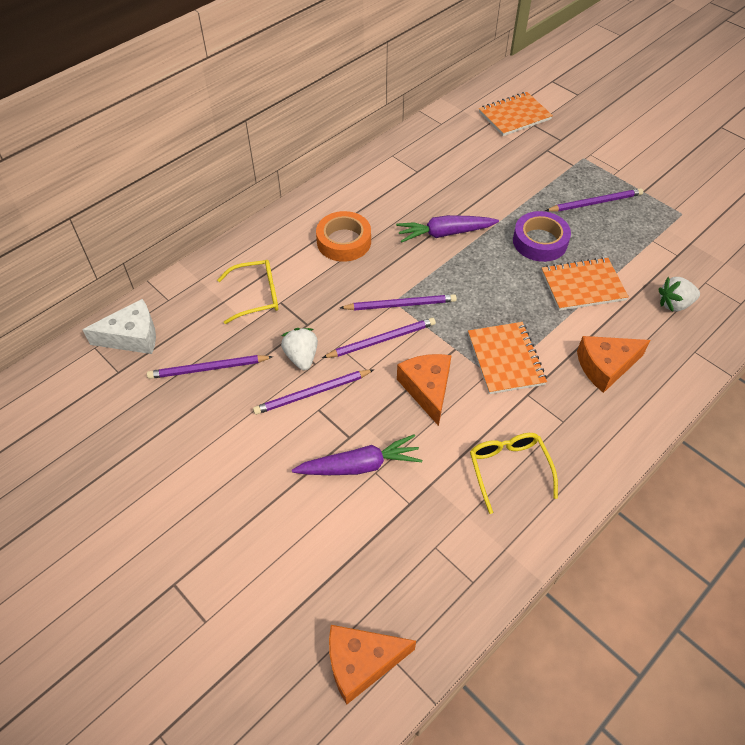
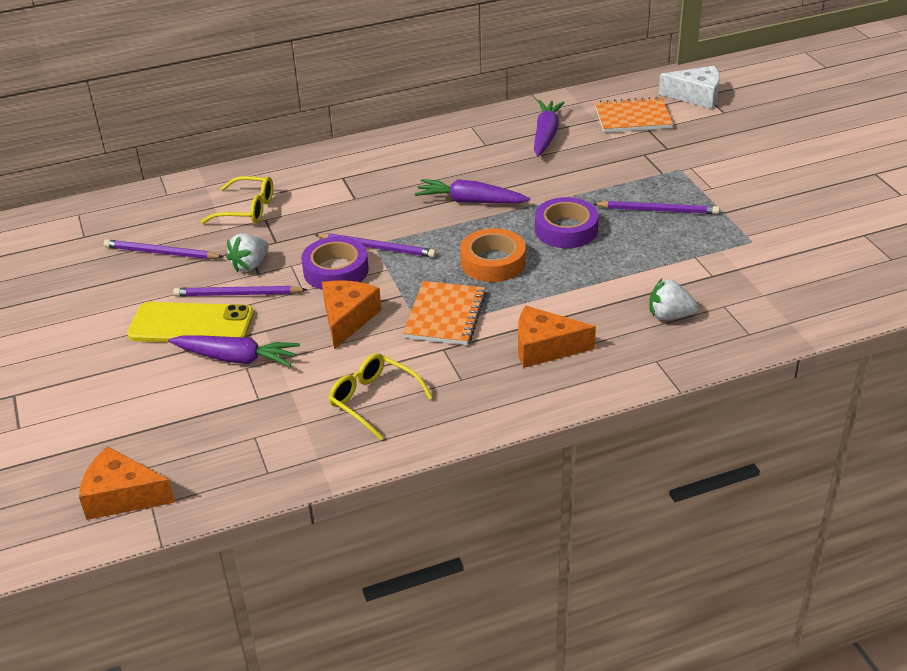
camera: 25 degrees right, 15 degrees down
white cheese [82,299,156,354] -> white cheese moved to [659,66,720,109]
white strawberry [281,328,318,370] -> white strawberry turned 150 degrees counterclockwise [226,233,269,272]
orange tape [316,211,371,262] -> orange tape moved to [460,228,526,282]
purple pencil [322,318,436,358] -> purple tape [301,237,369,290]
yellow glasses [470,433,558,514] -> yellow glasses turned 60 degrees counterclockwise [328,353,433,440]
orange notebook [541,257,629,311] -> none
none -> yellow phone [127,302,254,343]
none -> purple carrot [534,100,565,156]

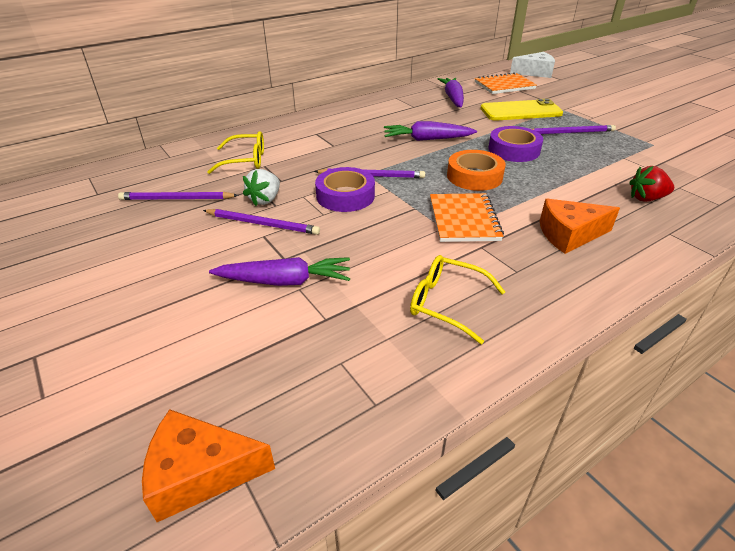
camera: 15 degrees left, 0 degrees up
yellow phone [127,302,254,343] -> yellow phone moved to [480,99,563,121]
purple pencil [173,286,308,296] -> purple pencil turned 150 degrees counterclockwise [203,209,320,235]
orange cheese [322,281,381,350] -> none
white strawberry [649,279,698,320] -> red strawberry [629,166,674,202]

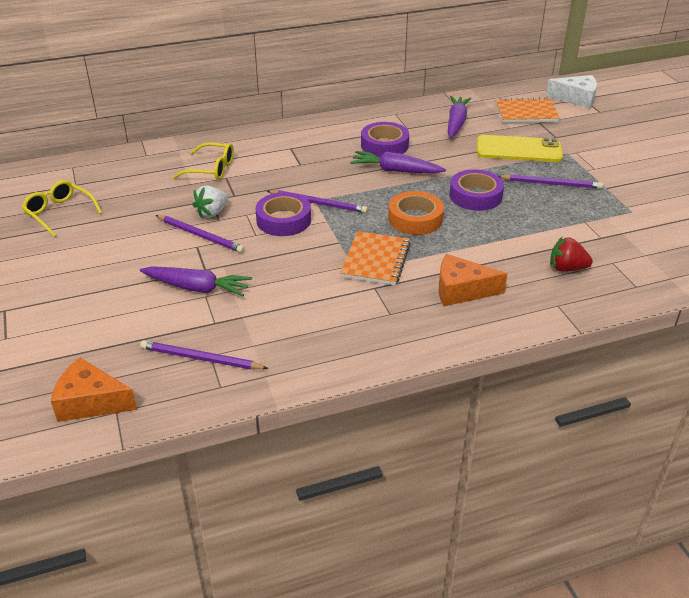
camera: 15 degrees right, 0 degrees up
purple pencil [118,192,239,200] -> purple pencil moved to [140,340,268,369]
yellow glasses [410,255,505,344] -> yellow glasses moved to [22,180,102,237]
none -> purple tape [361,122,409,157]

